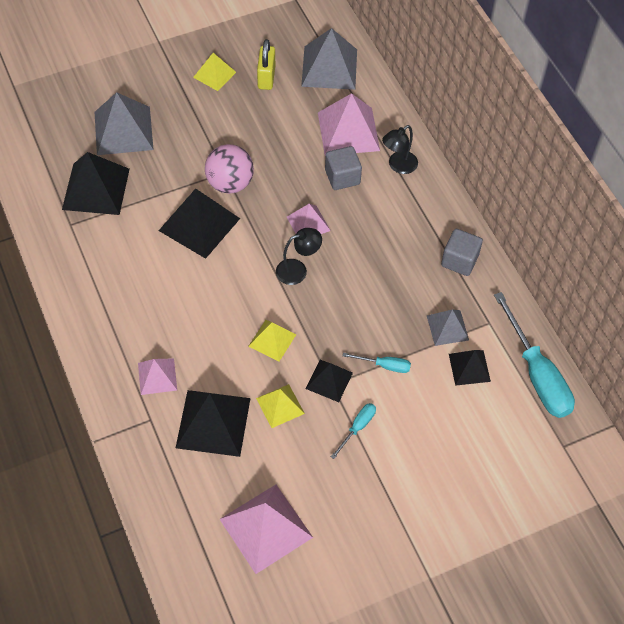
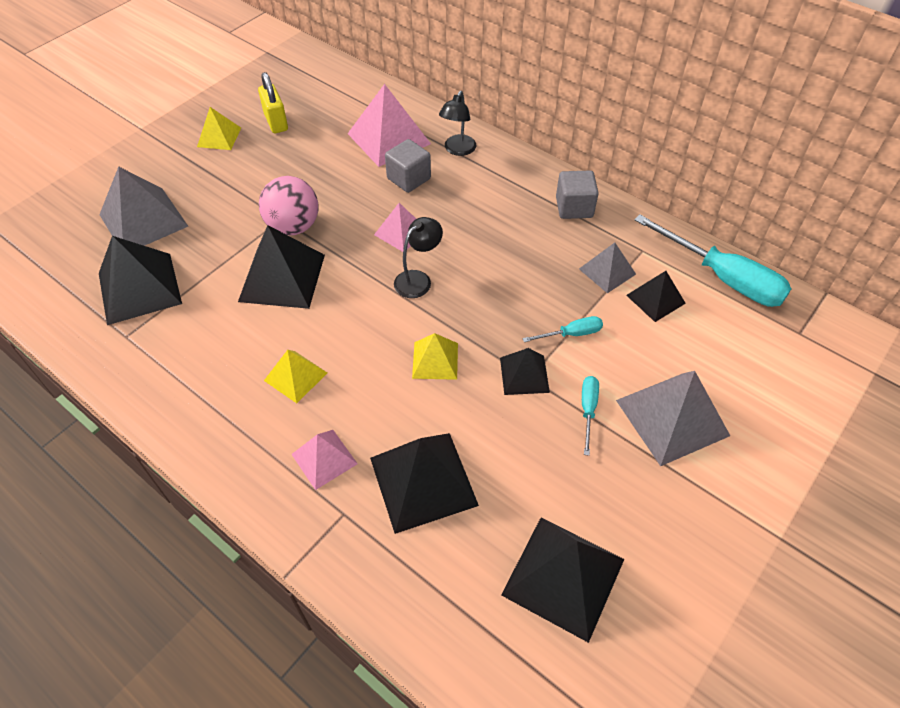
camera: 25 degrees left, 5 degrees down
pink pyramid [220,485,313,574] -> black pyramid [501,518,624,643]
yellow pyramid [256,384,305,428] -> yellow pyramid moved to [264,350,327,403]
grey pyramid [301,28,357,90] -> grey pyramid moved to [616,371,730,466]

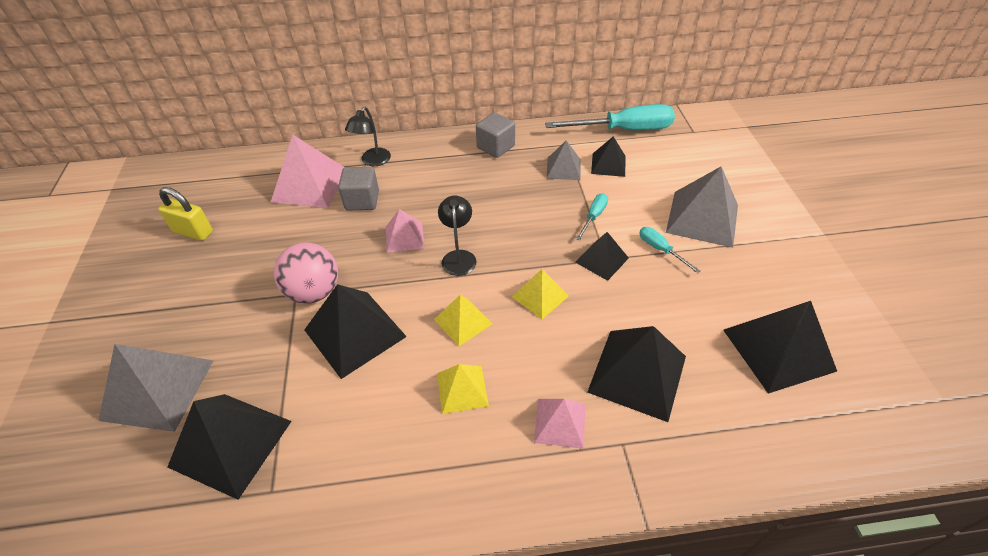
camera: 45 degrees left, 5 degrees down
yellow pyramid [197,107,241,150] -> yellow pyramid moved to [434,295,492,346]
black lamp [439,91,476,156] -> black lamp turned 45 degrees clockwise [345,107,391,166]

